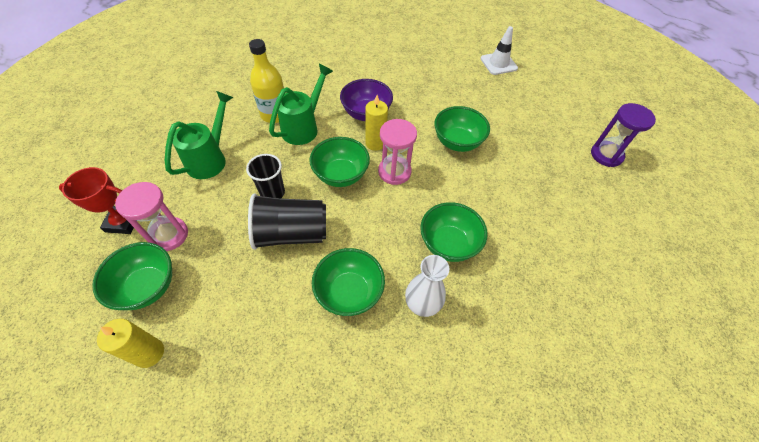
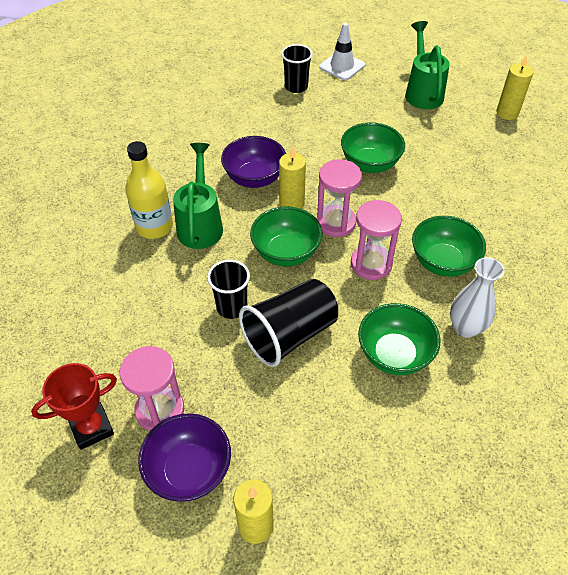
camera: 30 degrees left, 5 degrees down
green bowl [92,242,172,310] -> purple bowl [138,413,231,502]
green watering can [165,91,234,179] -> green watering can moved to [405,21,450,109]
purple hourglass [591,103,656,167] -> yellow candle [496,55,533,120]
none -> black cup [281,44,313,93]
none -> pink hourglass [351,200,402,280]

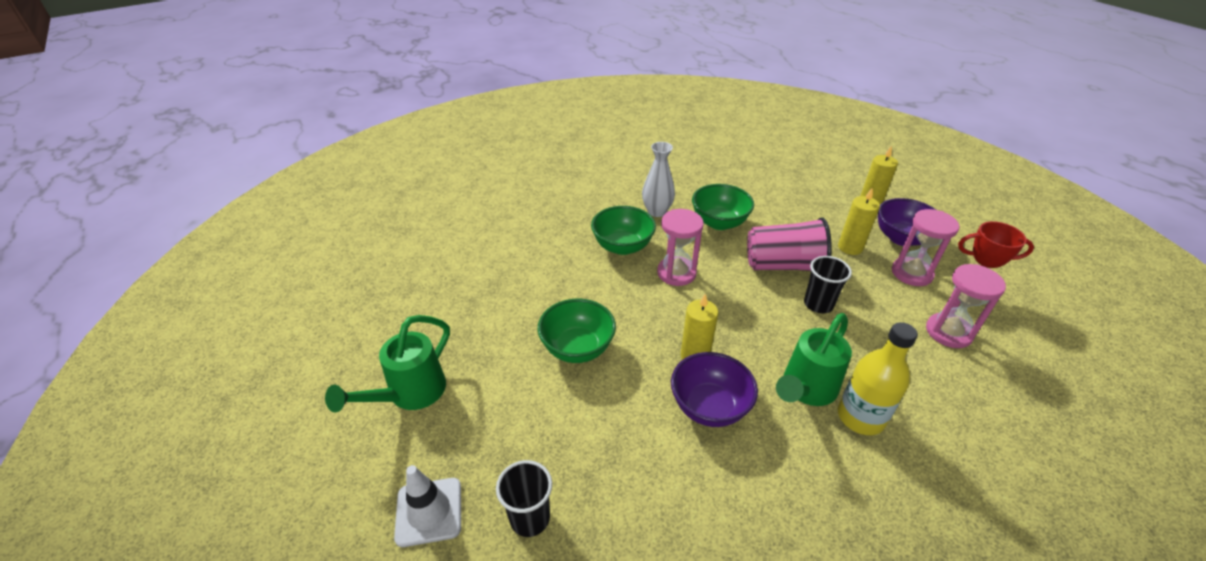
camera: 140 degrees left, 10 degrees down
black cup [239,279,338,367] -> pink cup [747,217,832,271]
green bowl [250,206,323,267] -> none
pink hourglass [317,159,362,237] -> pink hourglass moved to [926,264,1006,348]
yellow candle [496,55,533,120] -> yellow candle moved to [838,188,880,255]

